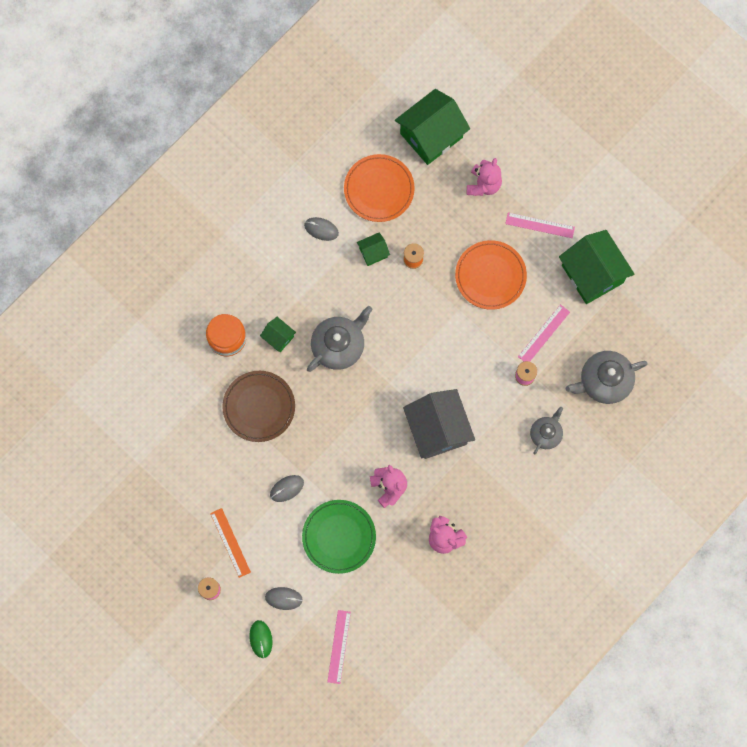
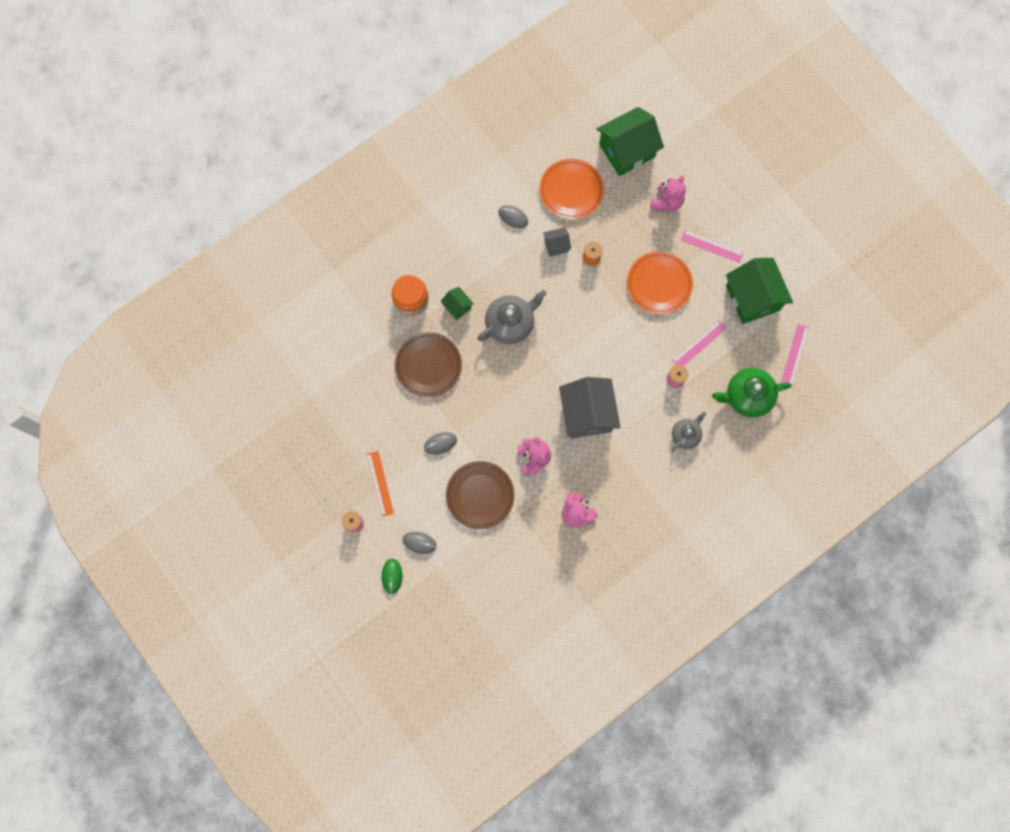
camera: 10 degrees right, 0 degrees up
green plate [302,500,376,574] -> brown plate [446,461,514,529]
pink ruler [327,610,351,684] -> pink ruler moved to [781,324,809,386]
green house [357,232,390,266] -> grey house [543,227,571,257]
grey teapot [566,351,648,404] -> green teapot [712,368,791,417]

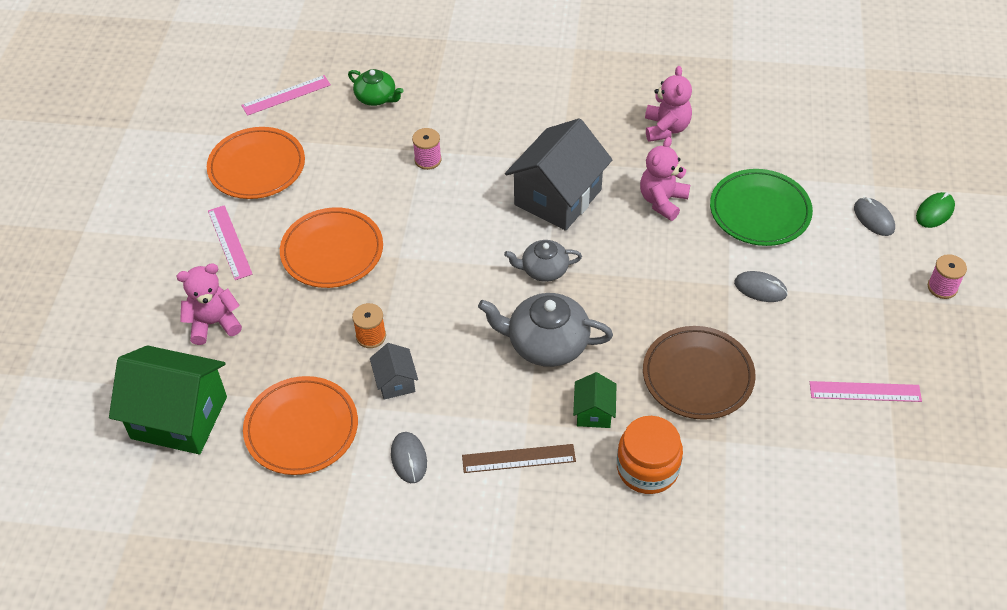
camera: 135 degrees left, 25 degrees down
orange ruler [367,451,394,517] -> none
brown plate [446,461,514,529] -> green plate [710,169,813,246]
grey house [543,227,571,257] -> grey house turned 45 degrees clockwise [370,343,418,400]
pink ruler [672,320,727,366] -> pink ruler moved to [810,381,922,402]
grey teapot [672,412,706,451] -> grey teapot moved to [504,240,582,282]
green teapot [712,368,791,417] -> green teapot [348,69,404,106], size x0.61
green house [726,258,793,324] -> orange plate [207,127,305,199]
none -> brown ruler [462,444,576,473]

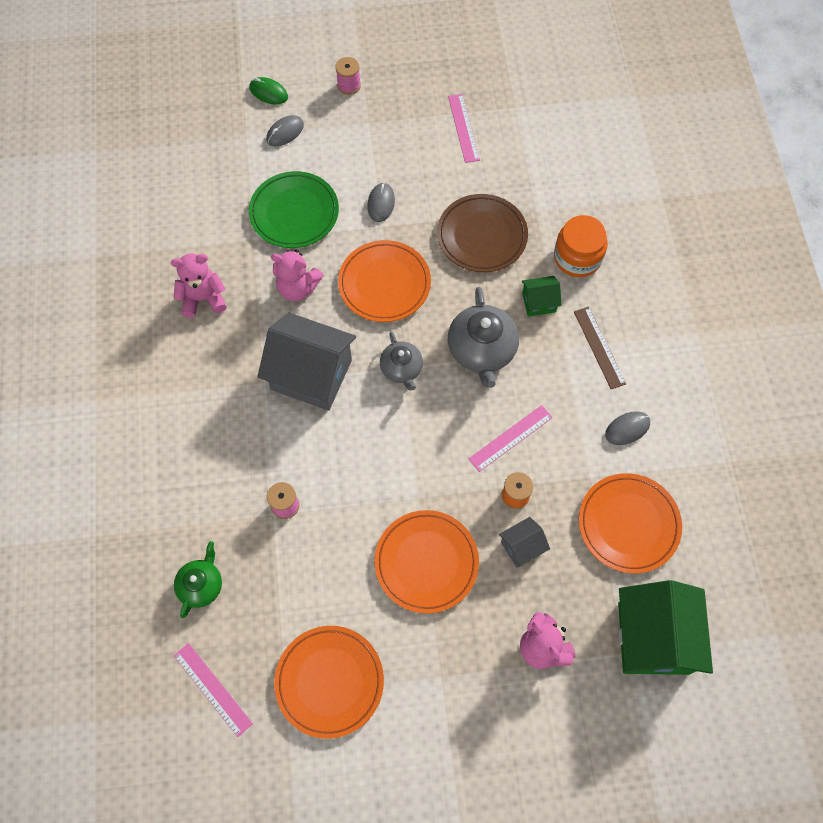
camera: 105 degrees left, 15 degrees up
pink ruler [208,205,252,280] -> pink ruler moved to [469,405,553,472]
grey house [370,343,418,400] -> grey house moved to [499,517,550,567]
none -> orange plate [338,240,431,322]

